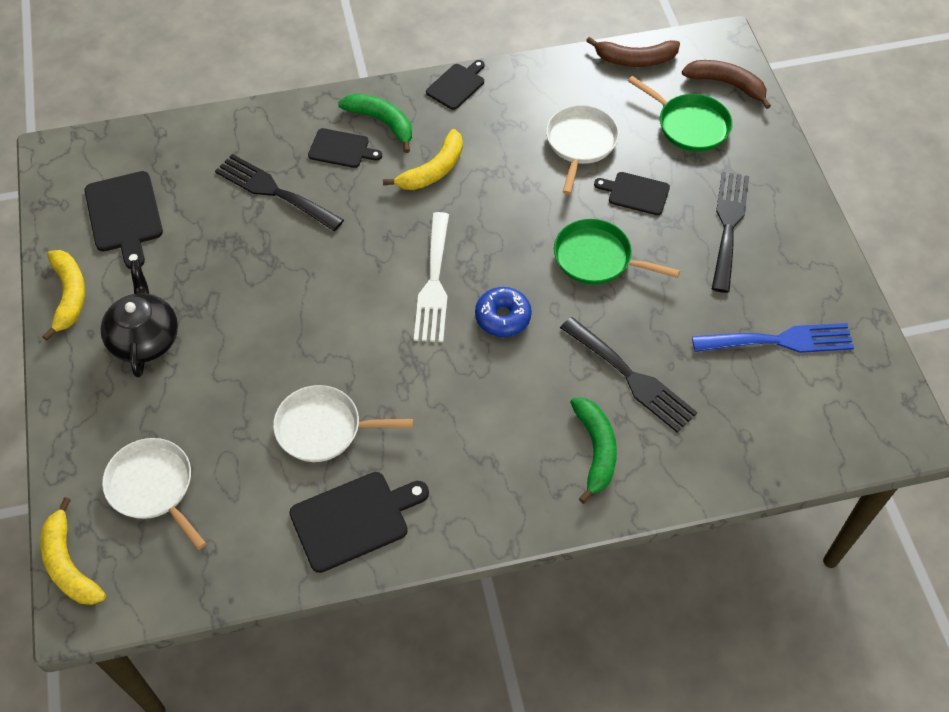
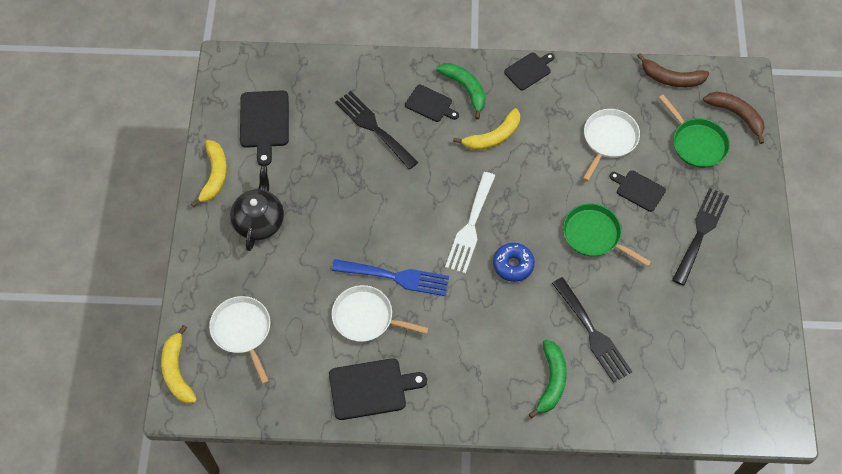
camera: 15 degrees right, 5 degrees up
blue fork [692,323,854,353] -> blue fork moved to [332,259,449,296]

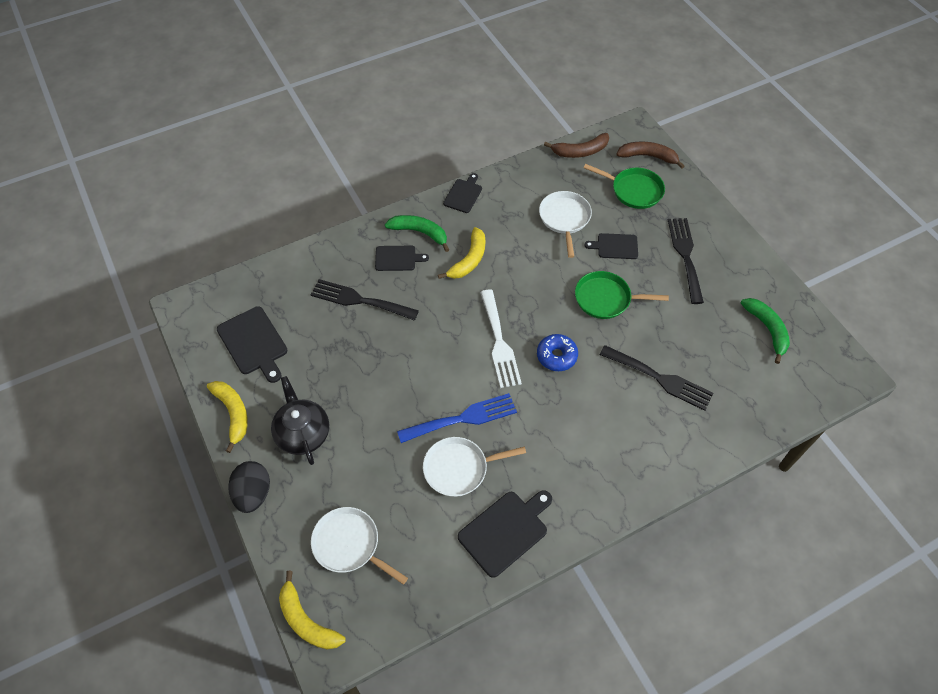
camera: 30 degrees left, 5 degrees down
green banana [529,340,567,418] -> green banana moved to [741,298,790,364]
none -> black egg [228,461,270,513]

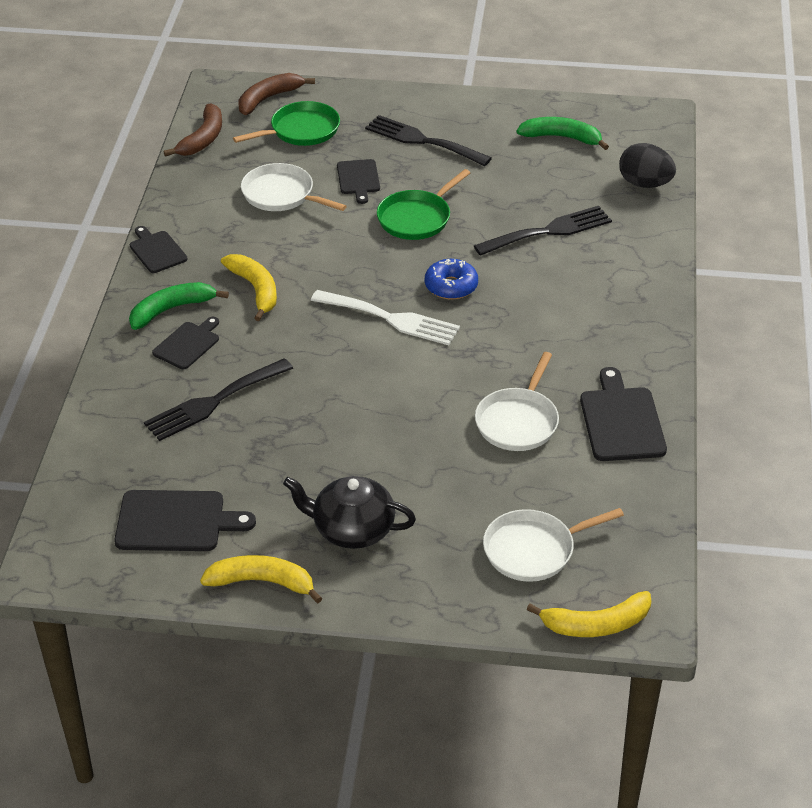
camera: 55 degrees left, 15 degrees down
black egg [228,461,270,513] -> black egg moved to [619,143,676,188]
blue fork [397,393,517,443] -> none
black cutting board [584,233,638,259] -> black cutting board turned 45 degrees counterclockwise [337,159,380,204]

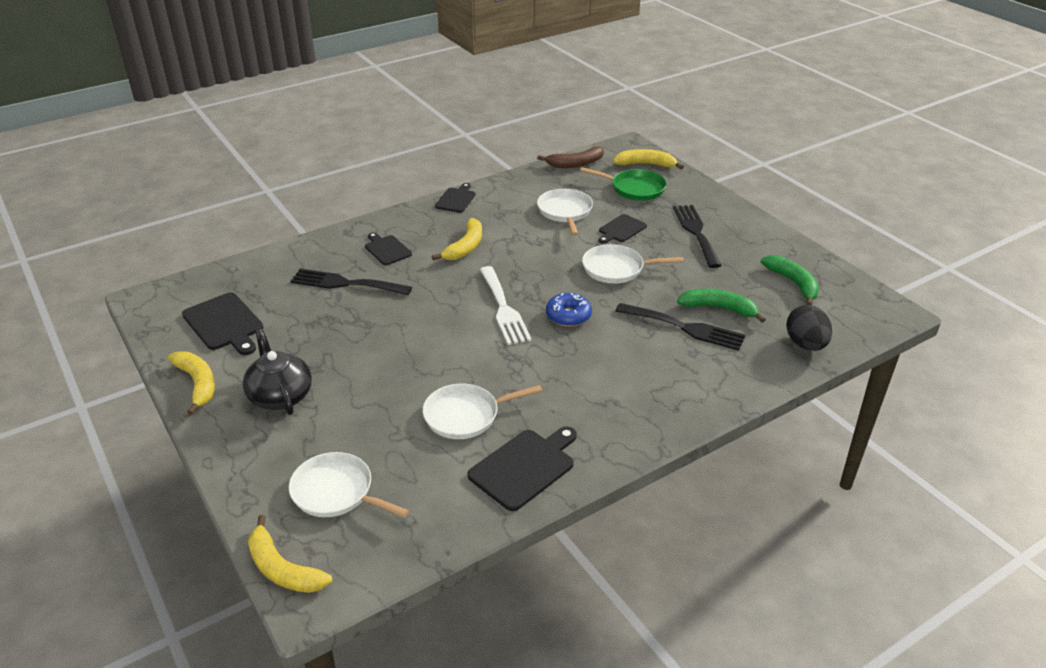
camera: 50 degrees right, 5 degrees down
green banana [129,282,229,330] -> green banana moved to [677,289,766,323]
black cutting board [152,317,219,369] -> black cutting board turned 120 degrees counterclockwise [365,232,412,265]
brown banana [238,73,315,115] -> yellow banana [613,149,684,169]
green pan [377,169,470,240] -> white pan [582,244,684,284]

